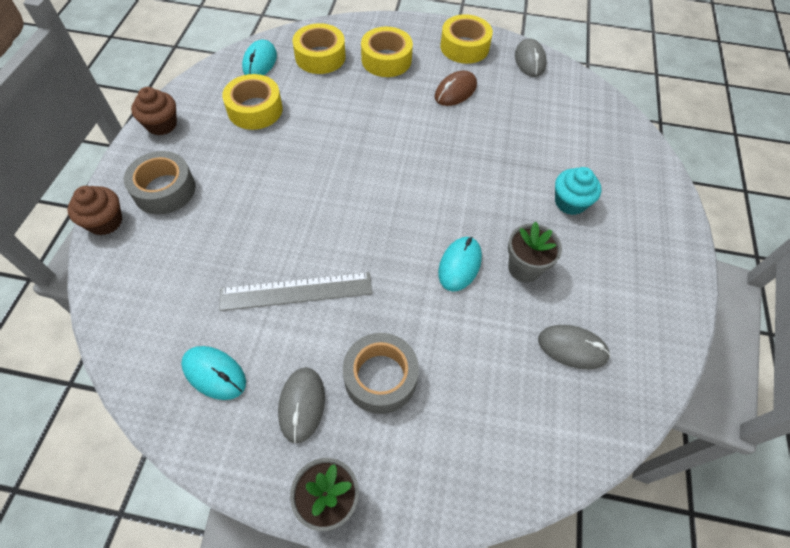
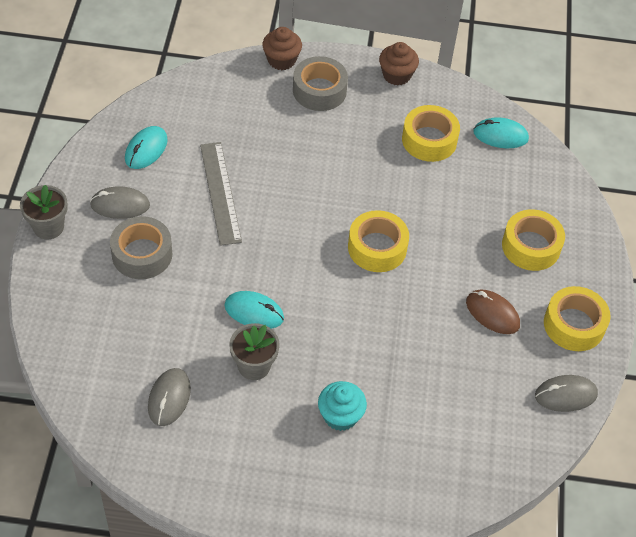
camera: 85 degrees right, 5 degrees down
yellow tape [293,23,346,74] -> yellow tape moved to [348,210,409,272]

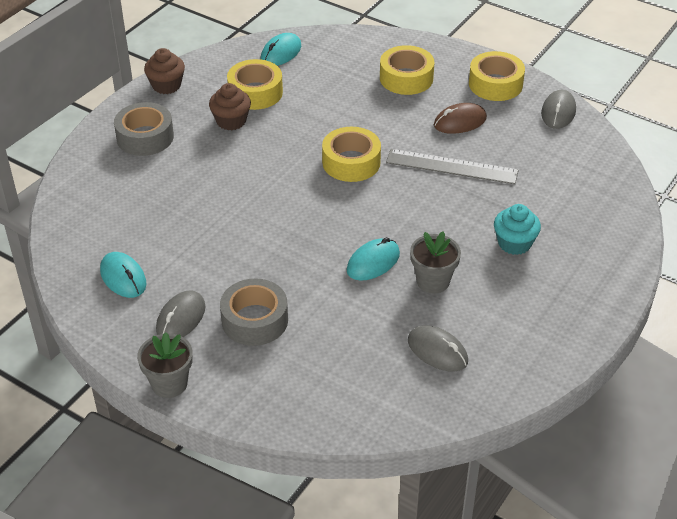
camera: 60 degrees left, 10 degrees down
grey ruler [200,142,242,246] -> grey ruler moved to [386,149,519,184]
brown cupcake [262,27,302,70] -> brown cupcake moved to [209,83,251,130]

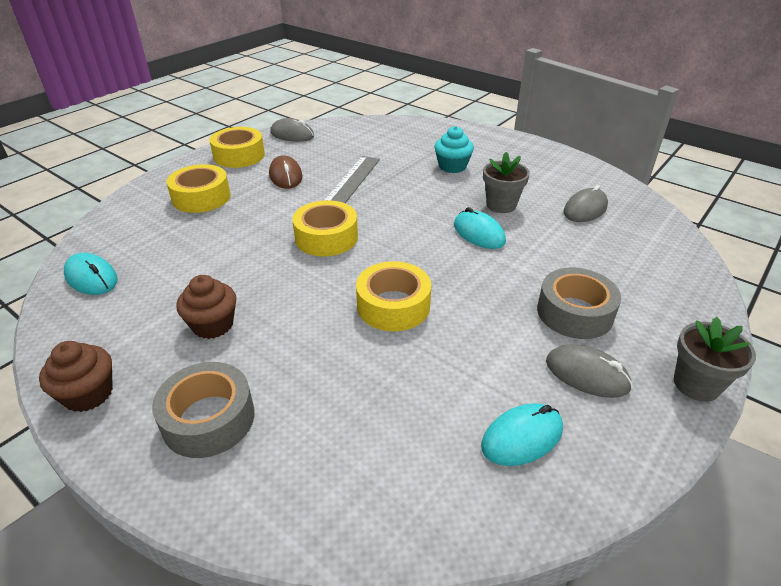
camera: 85 degrees left, 5 degrees down
yellow tape [227,59,283,110] -> yellow tape moved to [356,261,431,331]

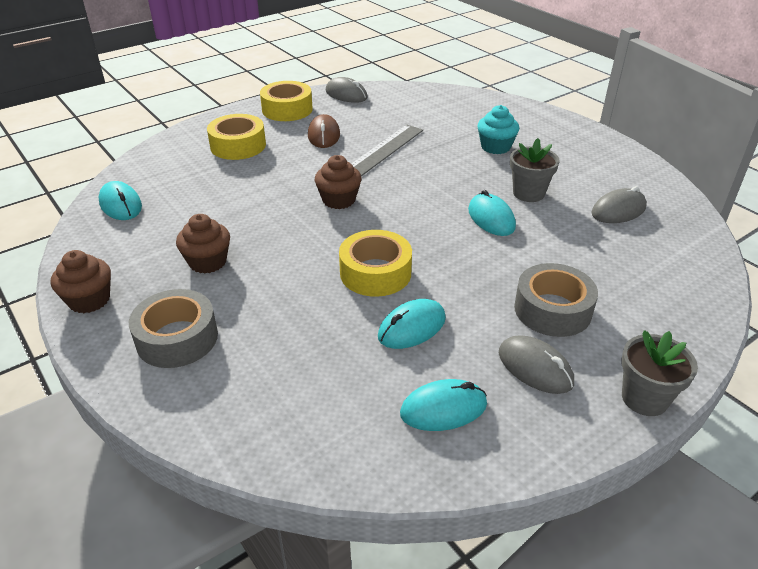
camera: 15 degrees right, 0 degrees up
yellow tape [292,200,358,256] -> brown cupcake [315,155,362,209]
none -> turquoise mouse [378,299,446,349]

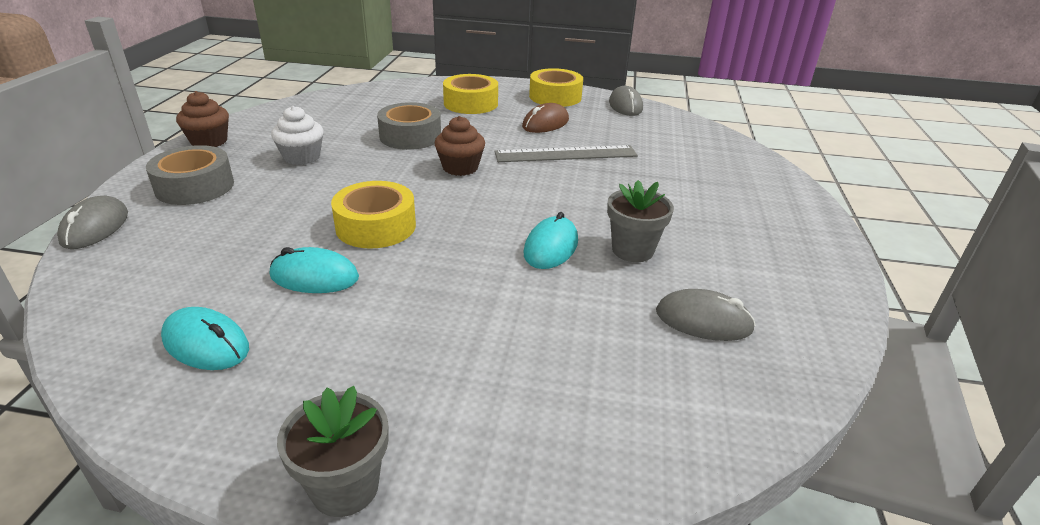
camera: 45 degrees right, 5 degrees down
turquoise mouse [99,181,142,220] -> none
brown cupcake [176,214,230,274] -> white cupcake [271,106,324,165]
turquoise cupcake [477,105,519,154] -> none
grey mouse [499,336,574,394] -> grey mouse moved to [57,196,128,249]
grey tape [514,263,598,337] -> grey tape moved to [377,102,441,150]

